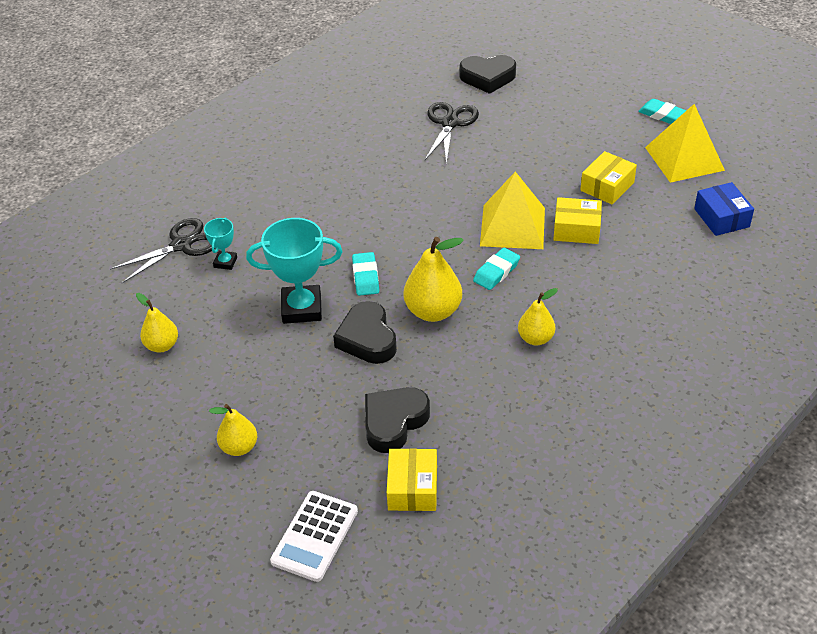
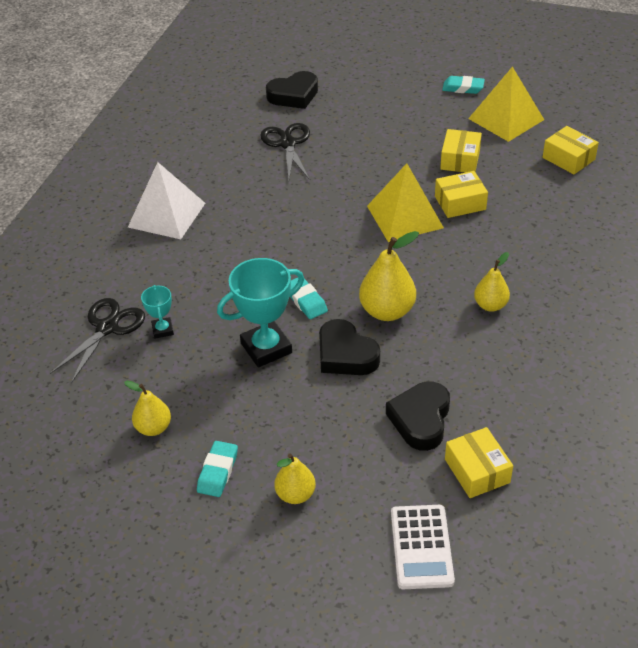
camera: 25 degrees left, 0 degrees up
turquoise eraser [473,248,520,290] -> turquoise eraser moved to [197,441,238,497]
blue box [694,182,754,236] -> yellow box [543,126,599,174]
none -> white pyramid [128,162,205,239]

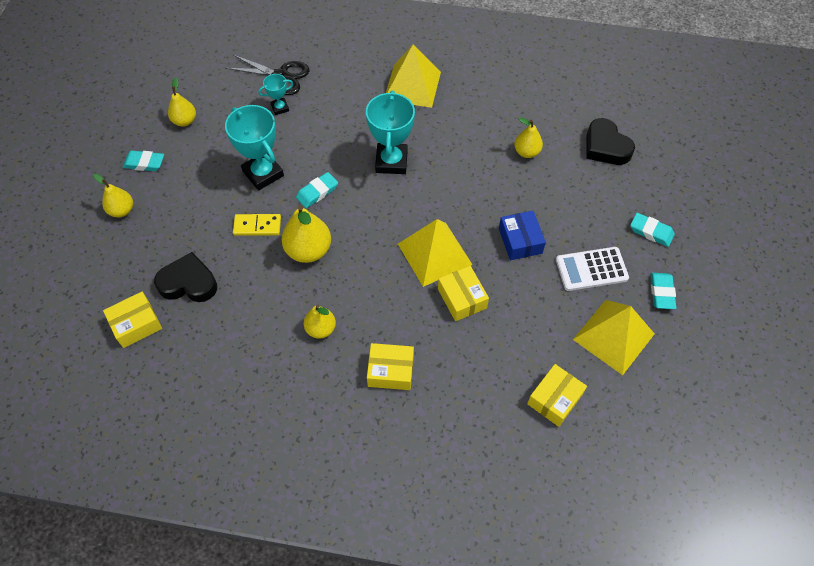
camera: 80 degrees right, 15 degrees up
white pyramid [128,162,205,239] -> yellow pyramid [386,45,441,108]
black scissors [260,123,310,180] -> yellow pear [514,117,543,158]
black heart [319,319,380,375] -> yellow domino [233,214,281,236]
white calculator [391,505,455,589] -> white calculator moved to [556,247,629,291]
yellow box [440,129,482,173] -> yellow box moved to [367,343,414,390]
none -> turquoise trophy [366,91,415,174]
none -> blue box [499,211,546,260]
none -> turquoise eraser [630,213,675,247]

